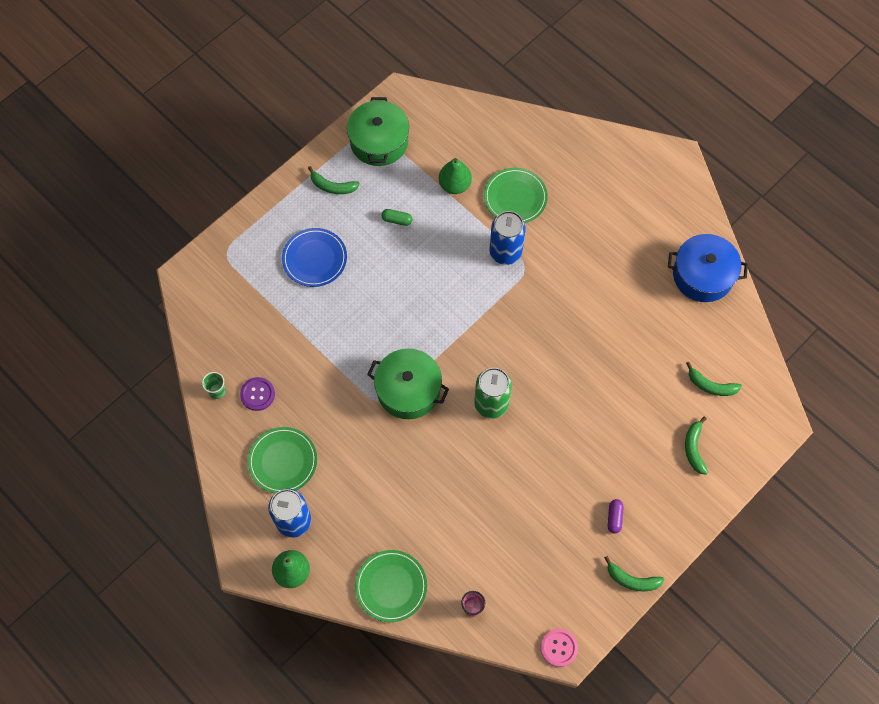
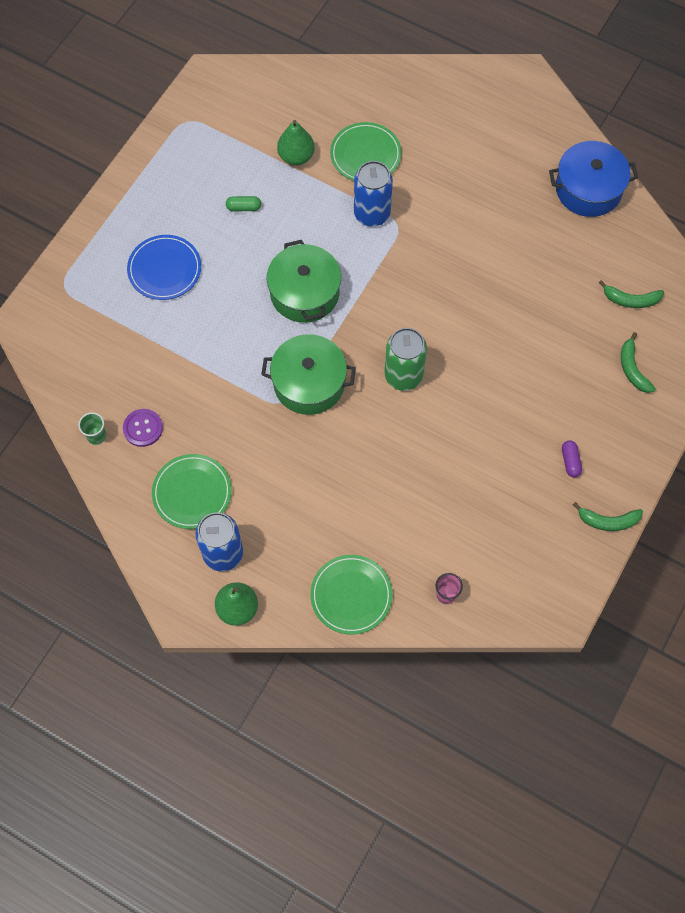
camera: 15 degrees left, 0 degrees up
green banana [308,166,360,194] -> none
green pot [347,97,409,166] -> green pot moved to [267,240,341,323]
pink button [540,629,578,667] -> none

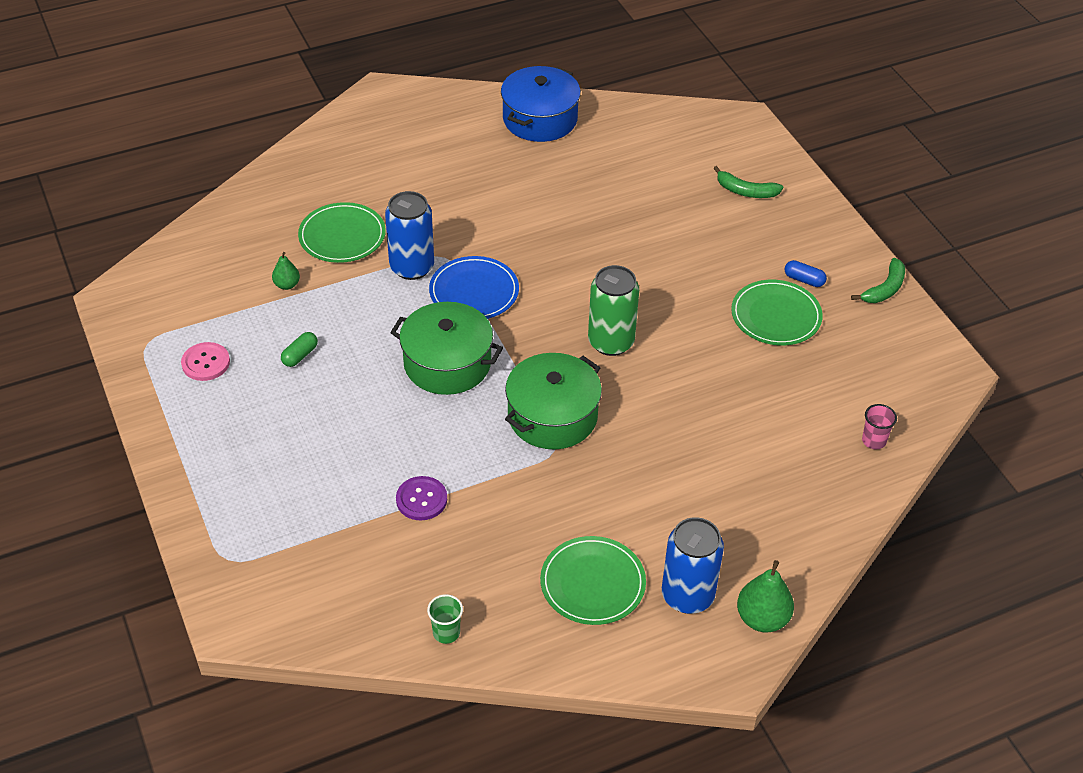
camera: 55 degrees left, 20 degrees down
purple button [123,409,163,447] -> purple button moved to [396,476,447,520]
blue plate [127,235,201,300] -> blue plate moved to [429,256,519,319]
green pear [277,120,315,165] -> green pear [272,252,300,290], size x0.59
green plate [310,555,392,635] -> green plate moved to [731,280,823,345]
purple capsule [562,440,582,477] -> blue capsule [785,260,827,287]
green banana [598,280,664,308] -> none
none -> pink button [181,342,230,381]

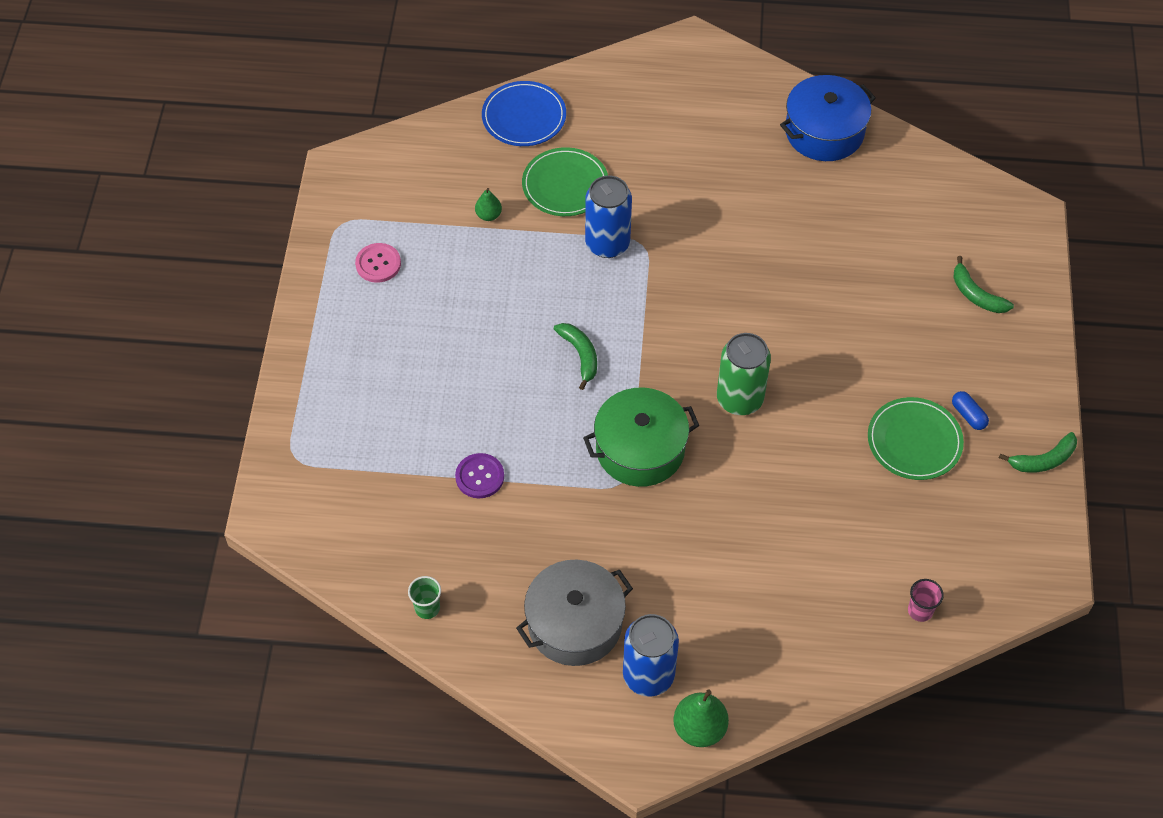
camera: 30 degrees right, 10 degrees up
green capsule [281,332,318,367] -> none
green pot [390,302,503,395] -> green banana [554,323,597,390]
blue plate [429,256,519,319] -> blue plate moved to [482,81,566,146]
green plate [540,536,646,625] -> grey pot [516,560,633,666]

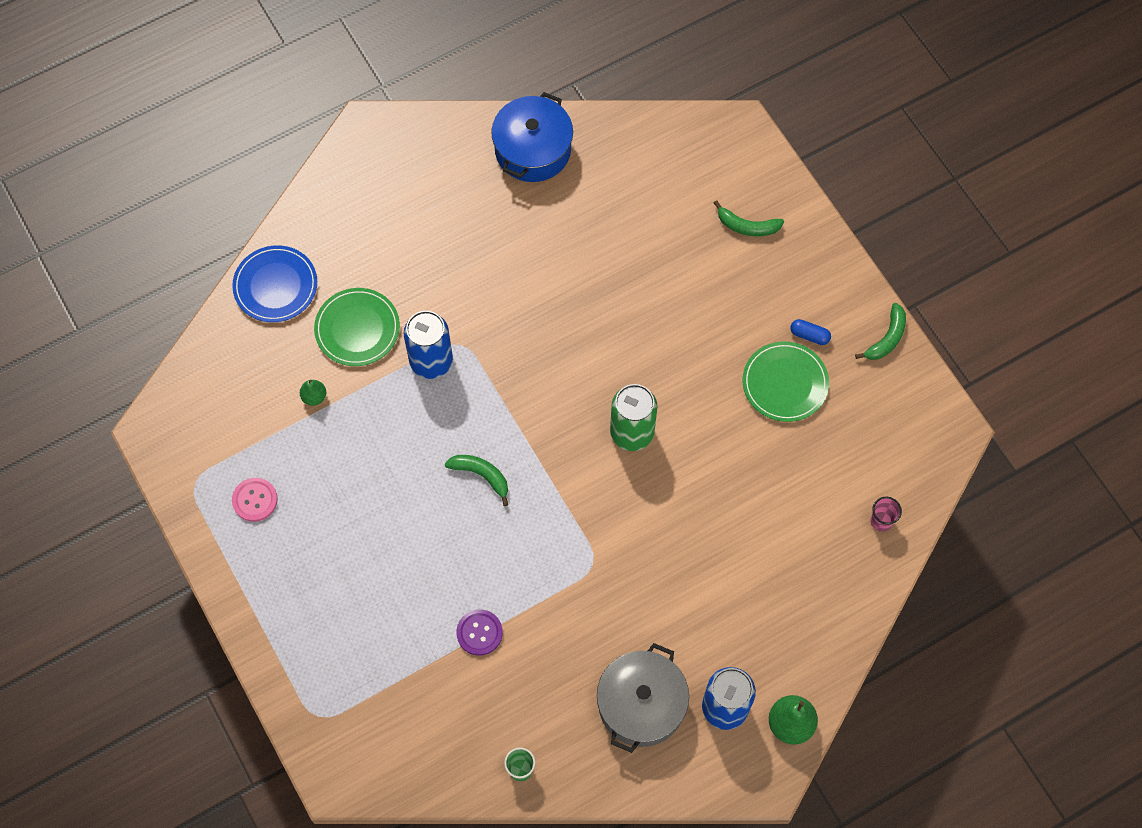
camera: 35 degrees left, 10 degrees up
green pot [583,388,699,487] -> none

